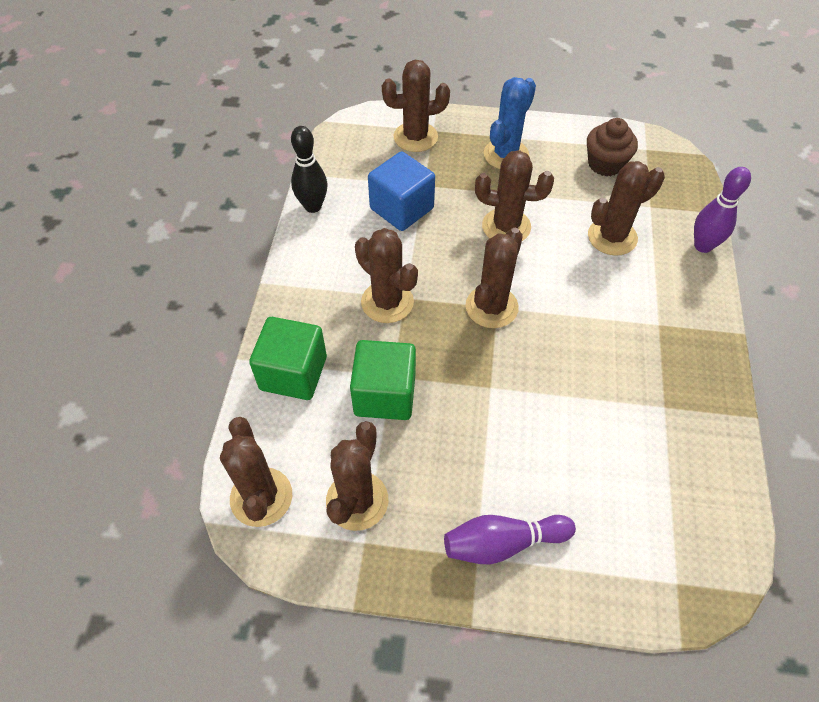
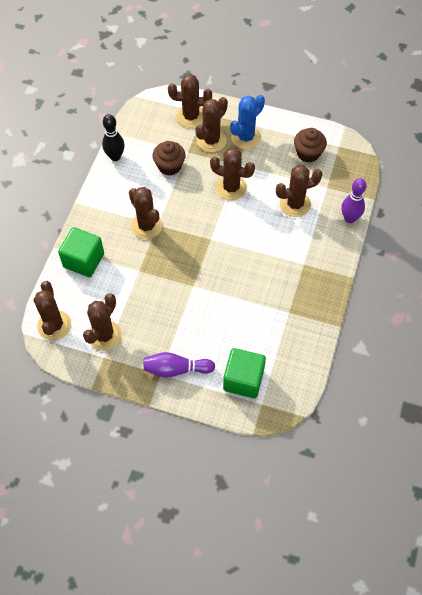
camera: 10 degrees right, 5 degrees up
green cube [350,340,416,420] -> green cube moved to [223,348,266,398]
blue cube [368,151,435,231] -> brown cupcake [153,141,186,175]
brown cactus [466,228,523,328] -> brown cactus moved to [195,97,228,152]

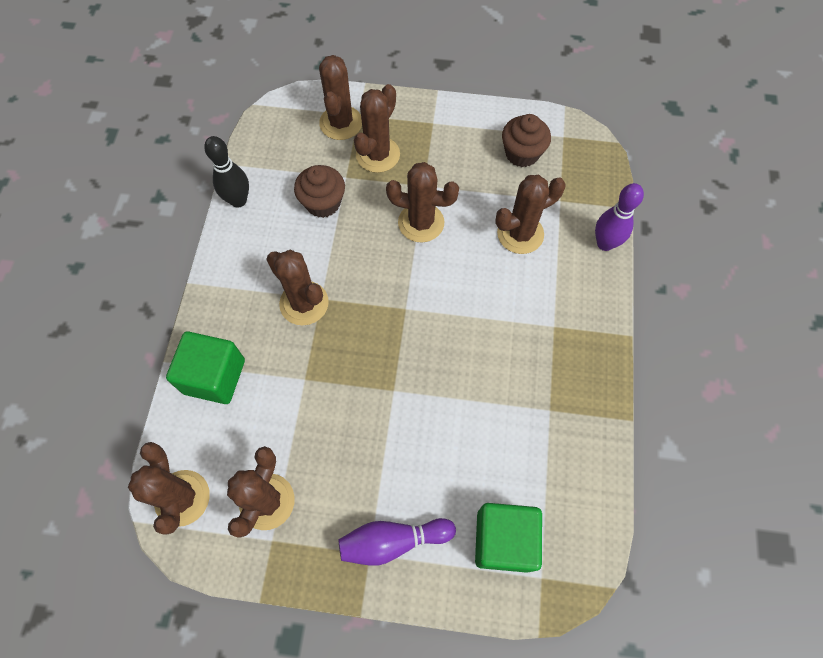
camera: 10 degrees left, 5 degrees up
brown cactus [168,74,212,128] -> brown cactus turned 75 degrees counterclockwise [319,55,362,140]
blue cactus [230,95,265,149] -> none

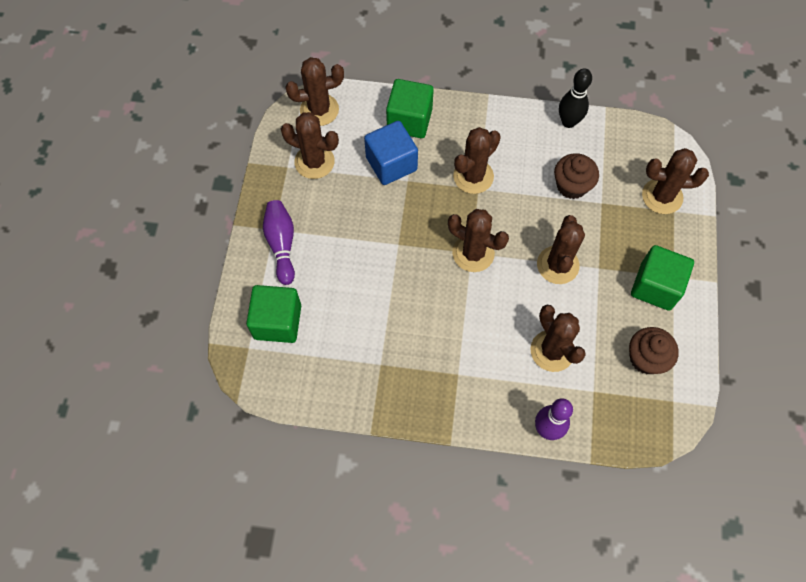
camera: 90 degrees right, 0 degrees up
brown cactus [354,84,400,173] -> brown cactus moved to [448,209,509,272]
none -> blue cube [364,121,418,185]
none -> green cube [631,245,694,311]

